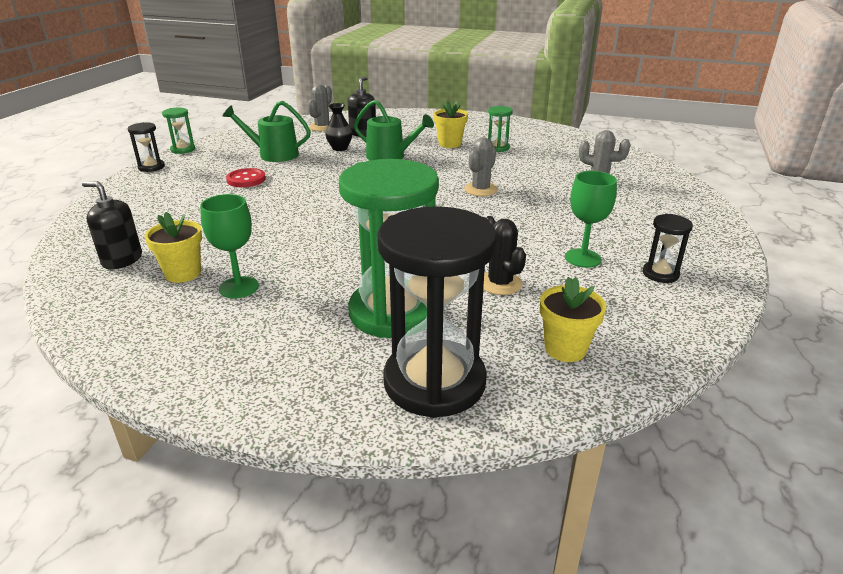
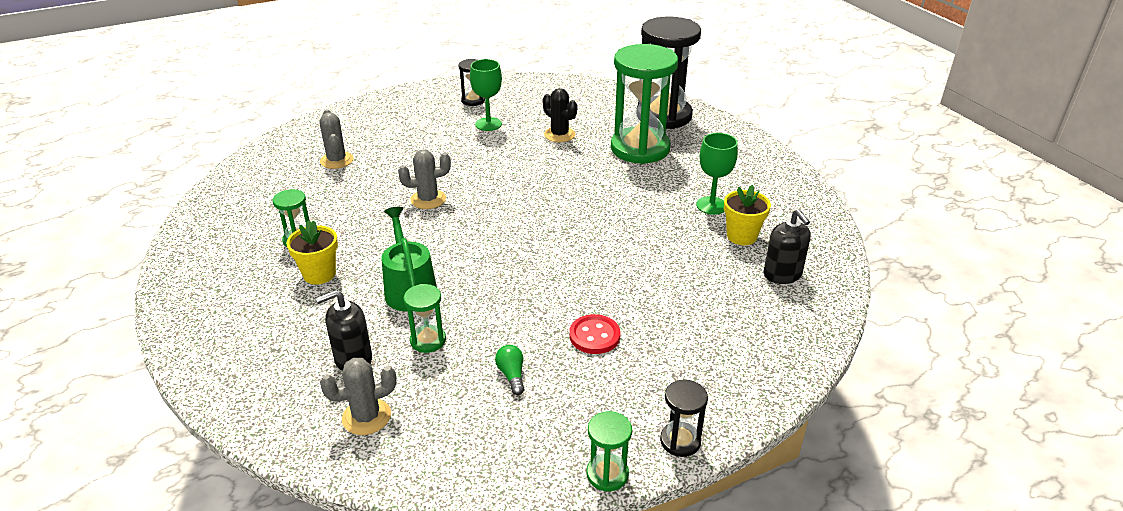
camera: 135 degrees left, 5 degrees up
green watering can [223,101,311,162] -> green light bulb [495,345,524,395]
black vase [325,103,352,151] -> green hourglass [403,284,446,353]
black cactus [483,216,526,295] -> black cactus turned 60 degrees counterclockwise [543,88,577,142]
yellow flower pot [540,277,606,362] -> none

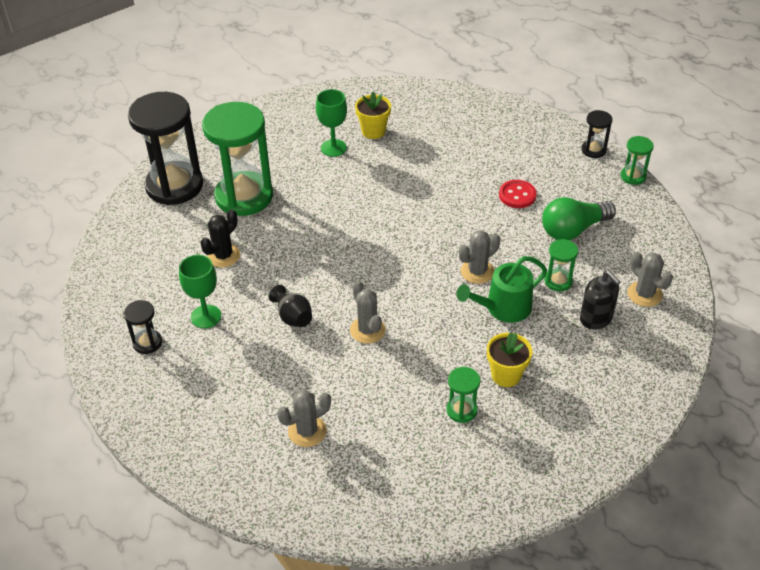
camera: 100 degrees left, 10 degrees up
green light bulb [495,345,524,395] -> green light bulb [542,197,616,240], size x2.12
black soap dispenser [763,209,811,284] -> none
none -> black vase [269,285,312,327]
none -> grey cactus [459,230,500,284]

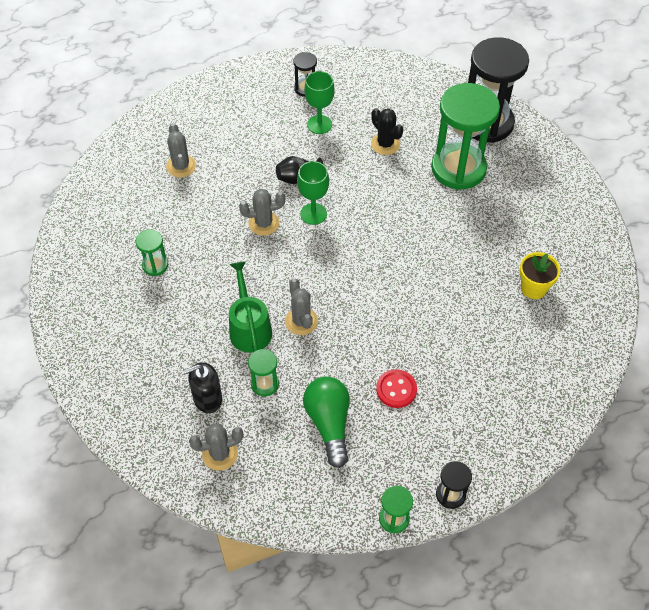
camera: 105 degrees right, 10 degrees up
green goblet [316,89,347,157] -> green goblet moved to [297,161,329,225]
yellow flower pot [487,332,532,387] -> none

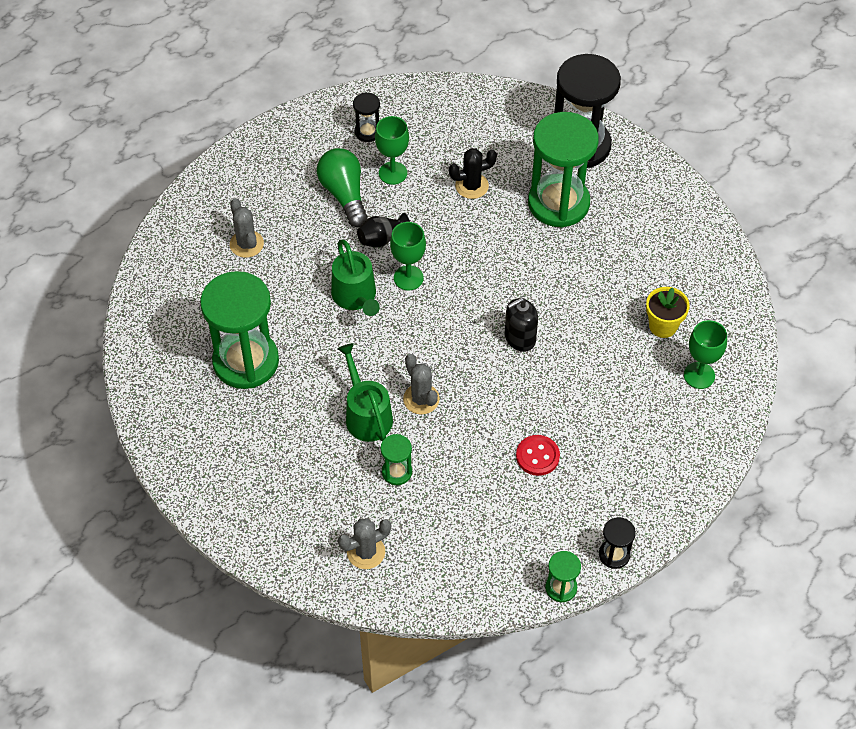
camera: 10 degrees left, 0 degrees up
green hourglass [135,229,168,276] -> green hourglass [200,271,279,389], size x2.26
black soap dispenser [183,362,222,413] -> black soap dispenser moved to [505,297,538,352]
grey cactus [239,189,285,236] -> green watering can [331,239,380,316]
green light bulb [303,377,350,468] -> green light bulb moved to [317,148,368,227]
black cactus [371,108,403,155] -> black cactus turned 60 degrees counterclockwise [449,148,497,199]
none -> green goblet [684,320,727,389]

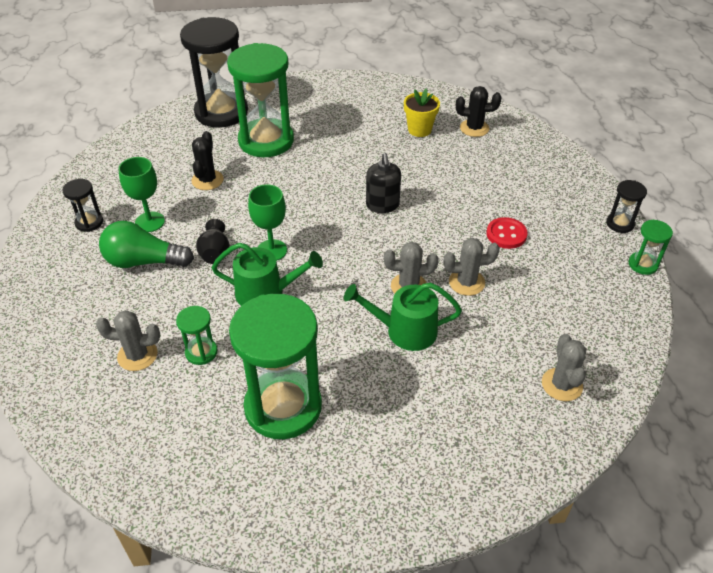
camera: 65 degrees left, 10 degrees down
green hourglass [381,434,412,485] -> green hourglass moved to [176,306,218,365]
green goblet [684,320,727,389] -> black cactus [456,86,501,137]
none -> grey cactus [444,238,500,296]

